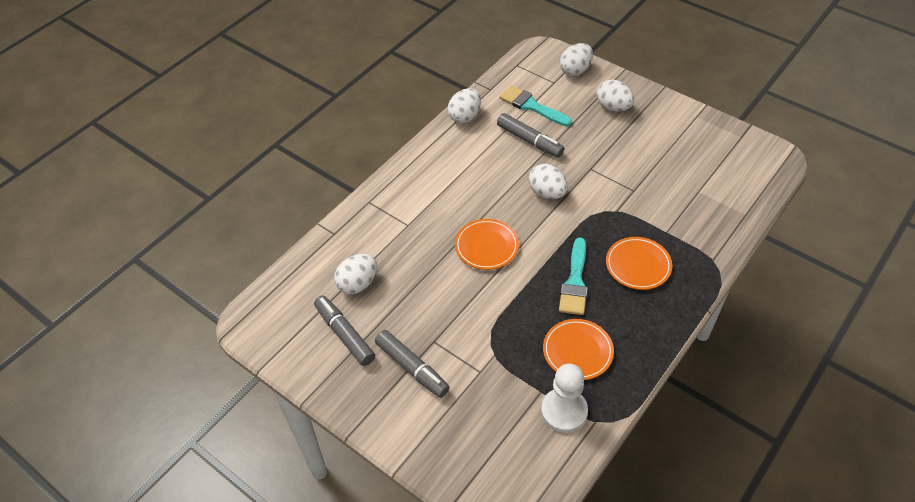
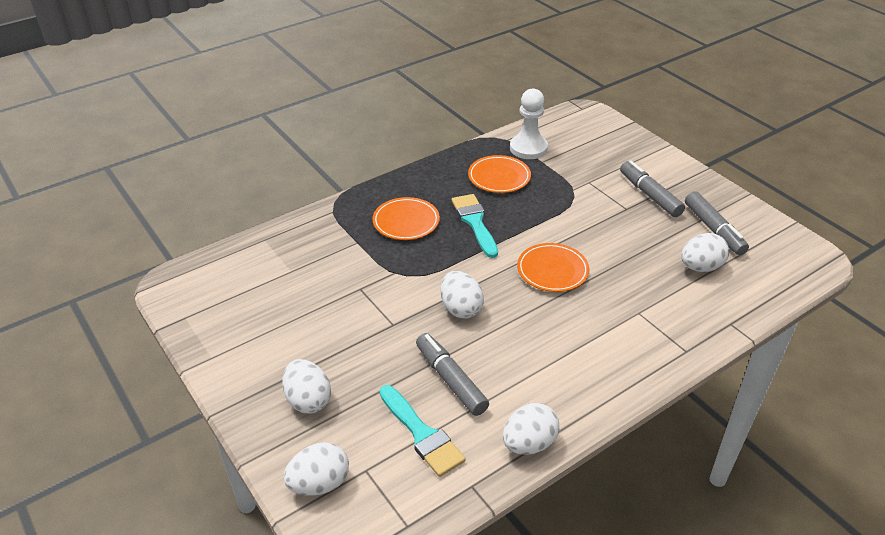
camera: 165 degrees left, 10 degrees down
turquoise brush [559,238,588,315] -> turquoise brush turned 45 degrees counterclockwise [452,194,498,258]

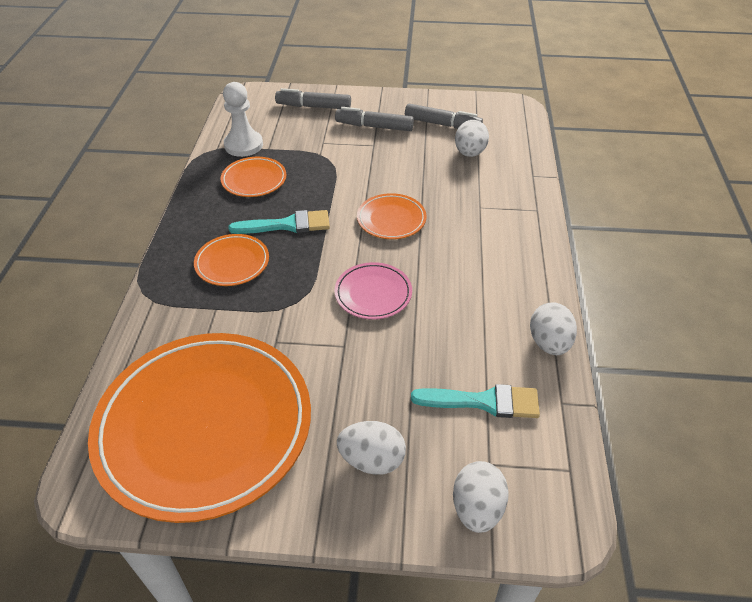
camera: 50 degrees left, 5 degrees up
grey marker [416,333,489,416] -> grey marker moved to [275,88,351,109]
white egg [440,271,484,318] -> pink plate [335,262,412,319]
turquoise brush [452,194,498,258] -> turquoise brush turned 150 degrees clockwise [229,210,330,234]
none -> orange plate [88,333,311,523]

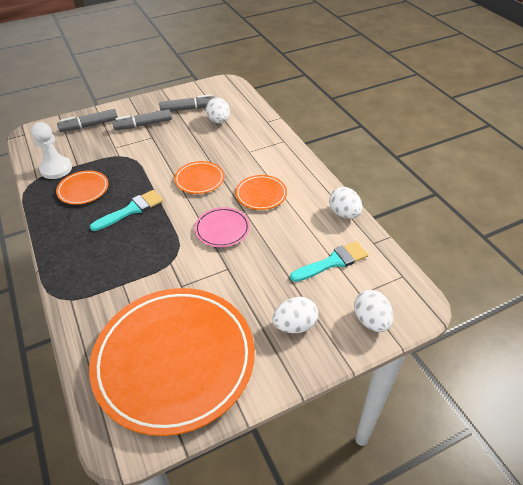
camera: 30 degrees left, 0 degrees up
orange plate [194,234,269,286] -> orange plate moved to [235,175,287,210]

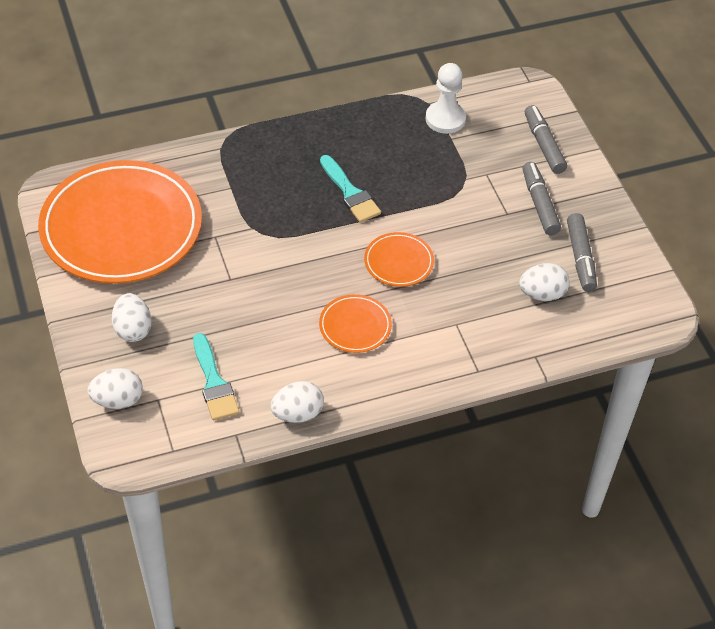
camera: 95 degrees right, 5 degrees up
orange plate [56,170,108,205] -> none
pink plate [195,207,250,247] -> none

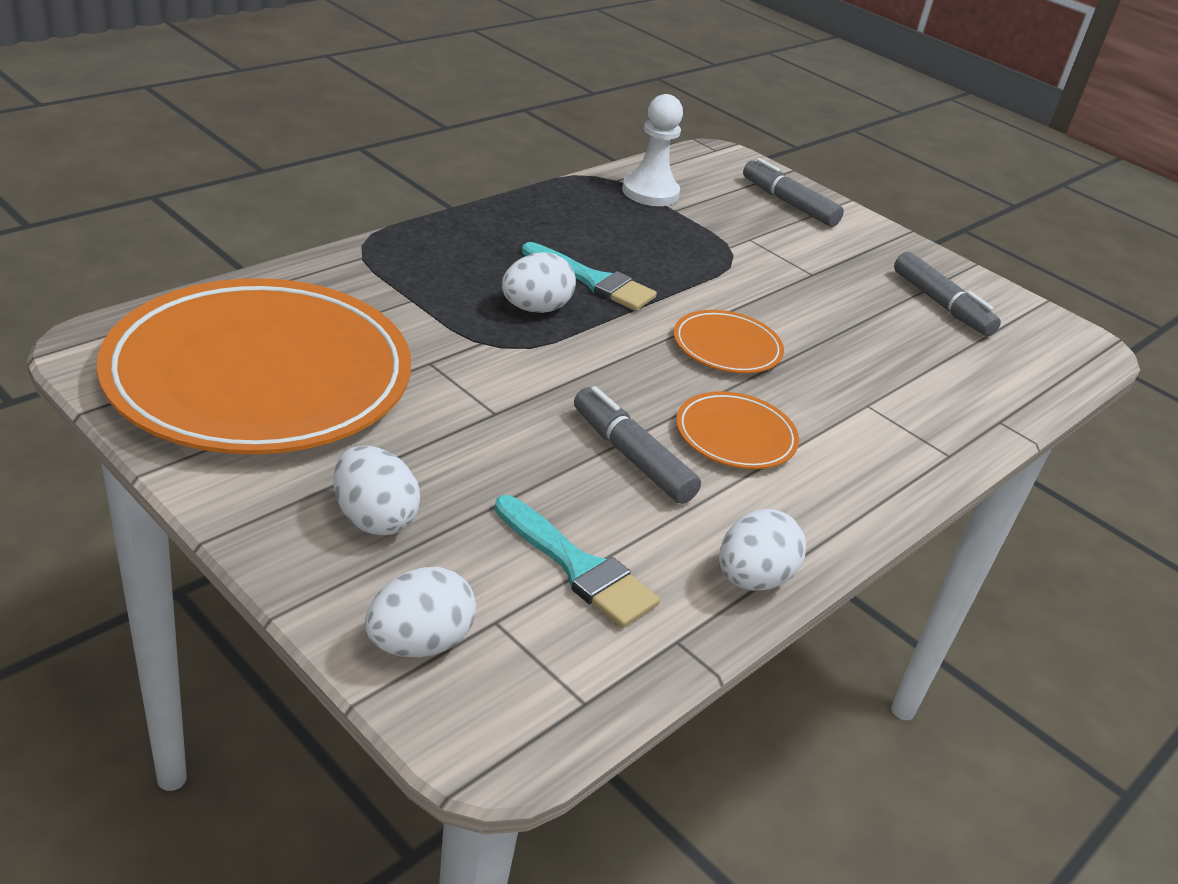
camera: 30 degrees left, 15 degrees down
white egg [519,263,570,301] -> white egg moved to [502,252,576,313]
grey marker [523,162,561,235] -> grey marker moved to [574,386,701,504]

